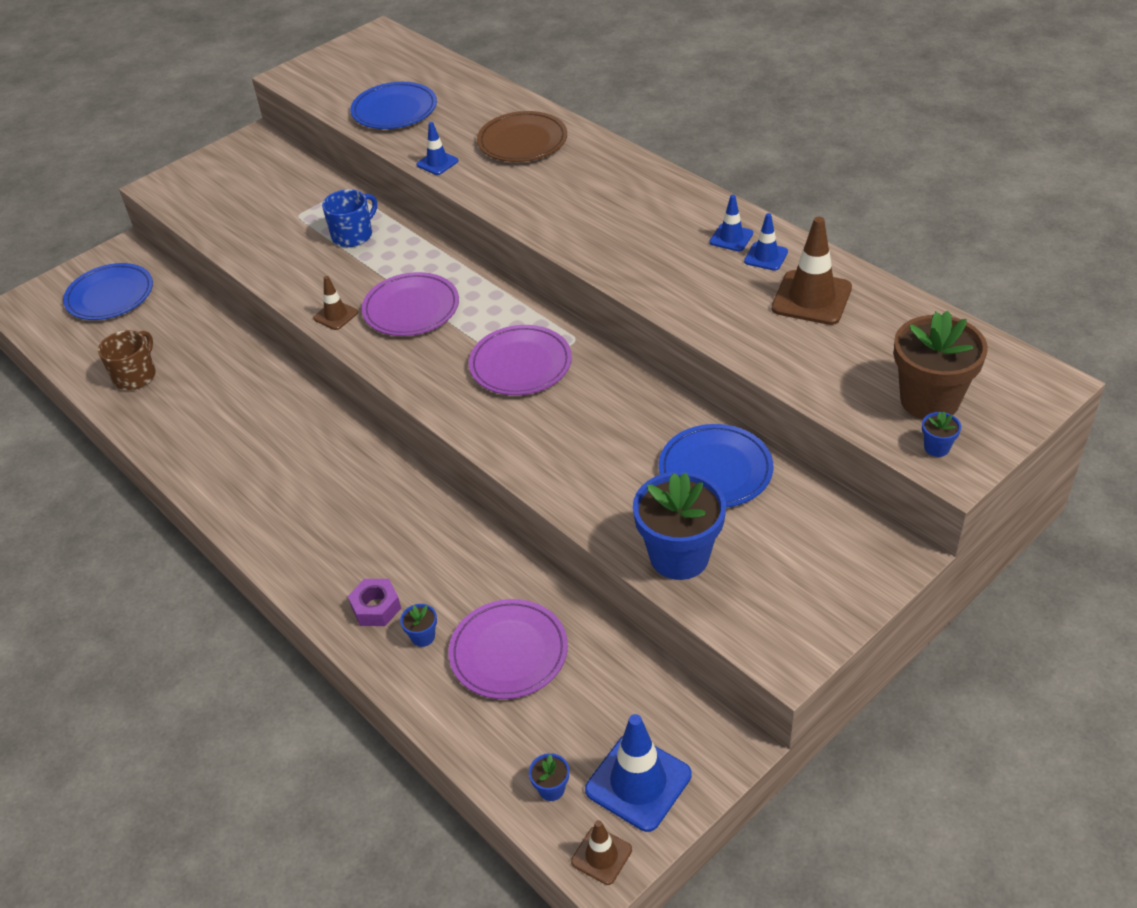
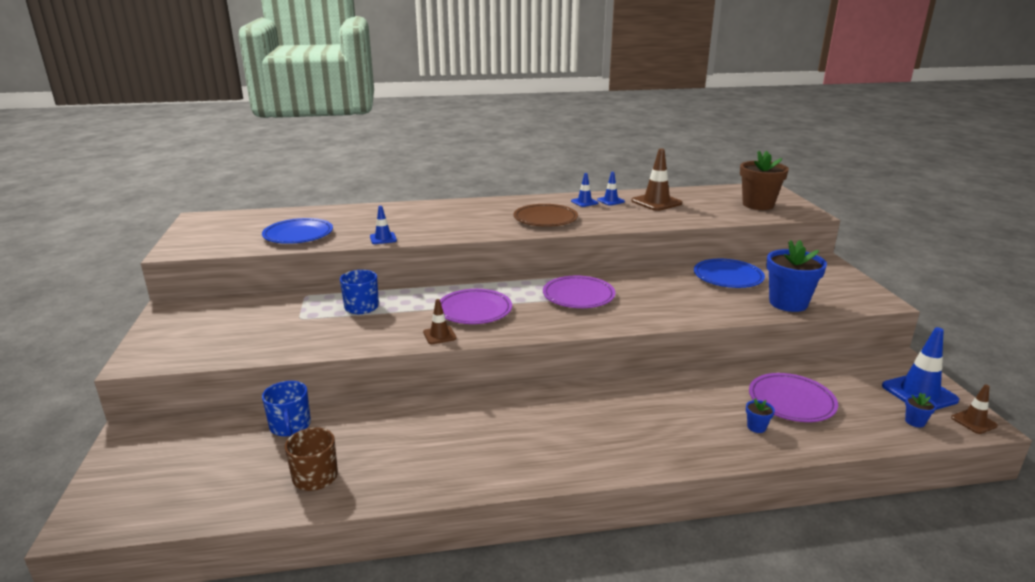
camera: 60 degrees left, 20 degrees down
blue plate [63,263,153,320] -> none
purple nut [348,579,401,626] -> none
brown plate [477,111,567,162] -> brown plate moved to [513,204,578,227]
blue flower pot [922,412,961,457] -> none
none -> blue mug [262,381,311,436]

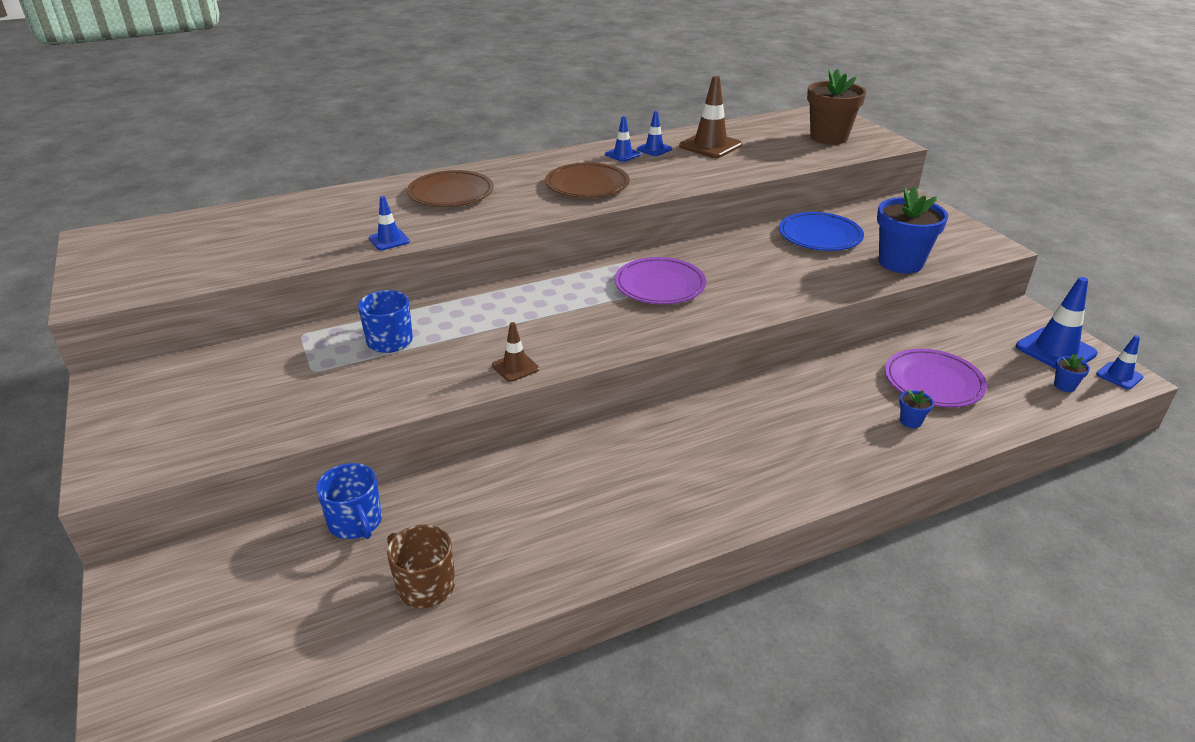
camera: 15 degrees left, 10 degrees up
blue plate [262,218,333,244] -> none
purple plate [440,289,512,324] -> none
brown traffic cone [951,384,998,434] -> blue traffic cone [1096,335,1143,389]
none -> brown plate [407,170,494,207]

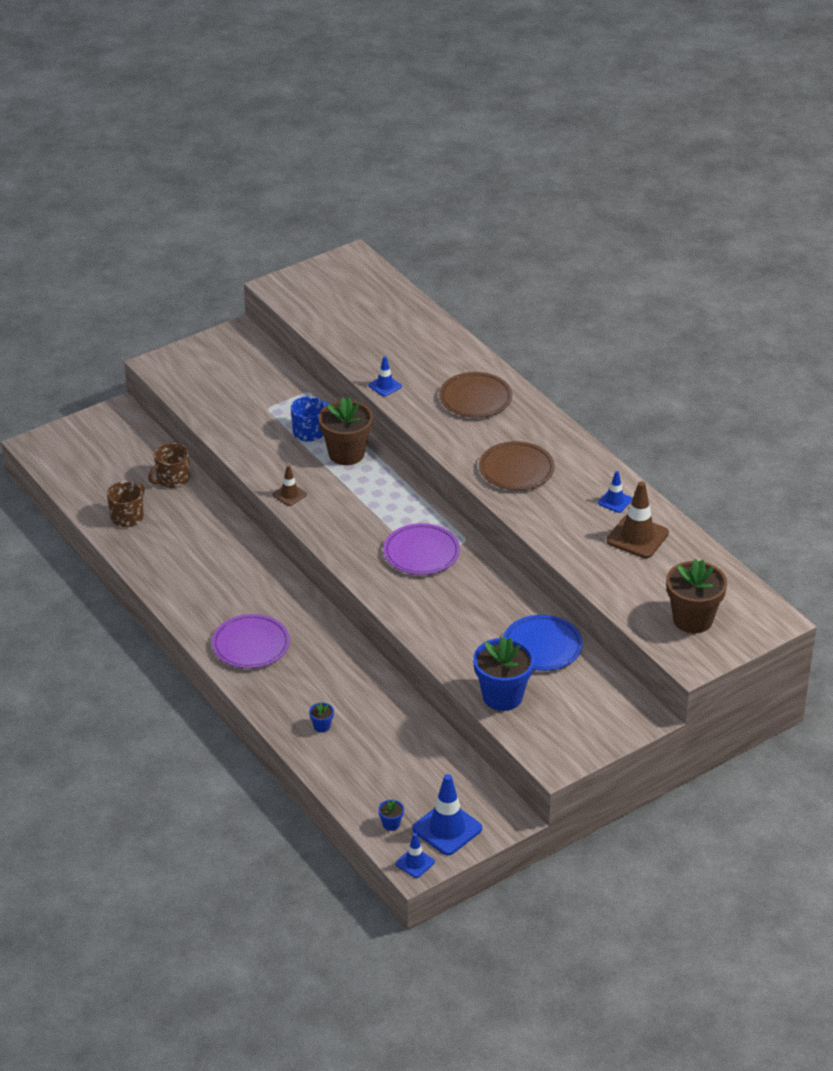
camera: 80 degrees right, 5 degrees up
blue mug [316,463,382,539] -> brown mug [148,443,190,488]
blue traffic cone [605,116,641,162] -> none
purple plate [885,349,987,407] -> purple plate moved to [212,614,290,669]
none -> brown flower pot [318,397,373,465]

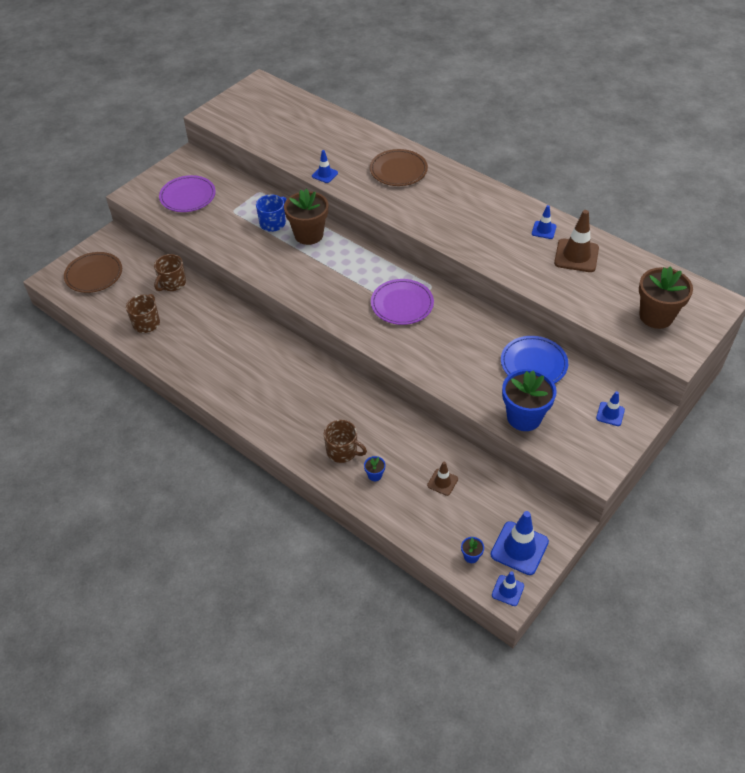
camera: 15 degrees left, 10 degrees up
purple plate [212,614,290,669] -> purple plate moved to [159,175,216,212]
brown traffic cone [273,465,307,506] -> brown traffic cone moved to [427,461,458,496]
brown plate [479,441,555,490] -> brown plate moved to [64,252,122,293]
none -> brown mug [324,420,367,463]
none -> blue traffic cone [596,391,625,426]

